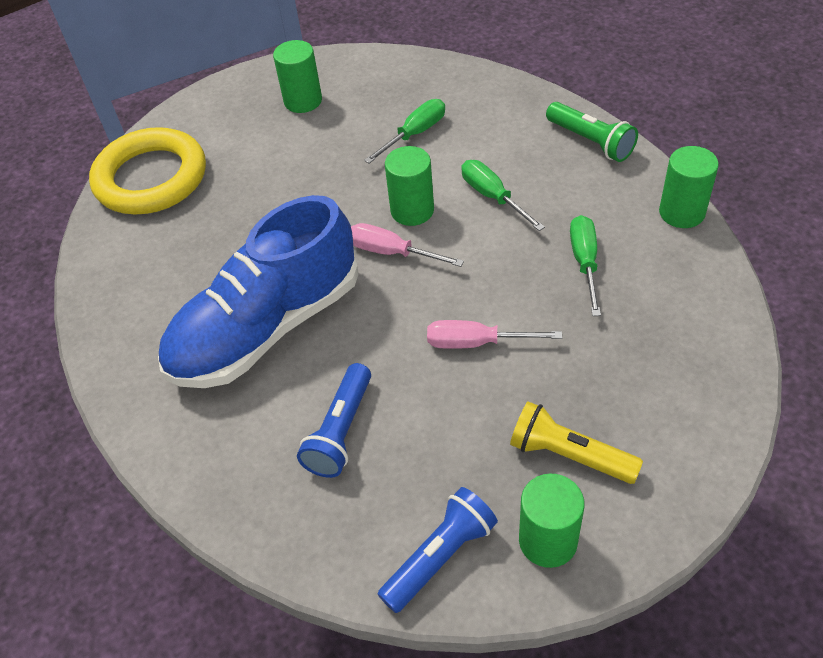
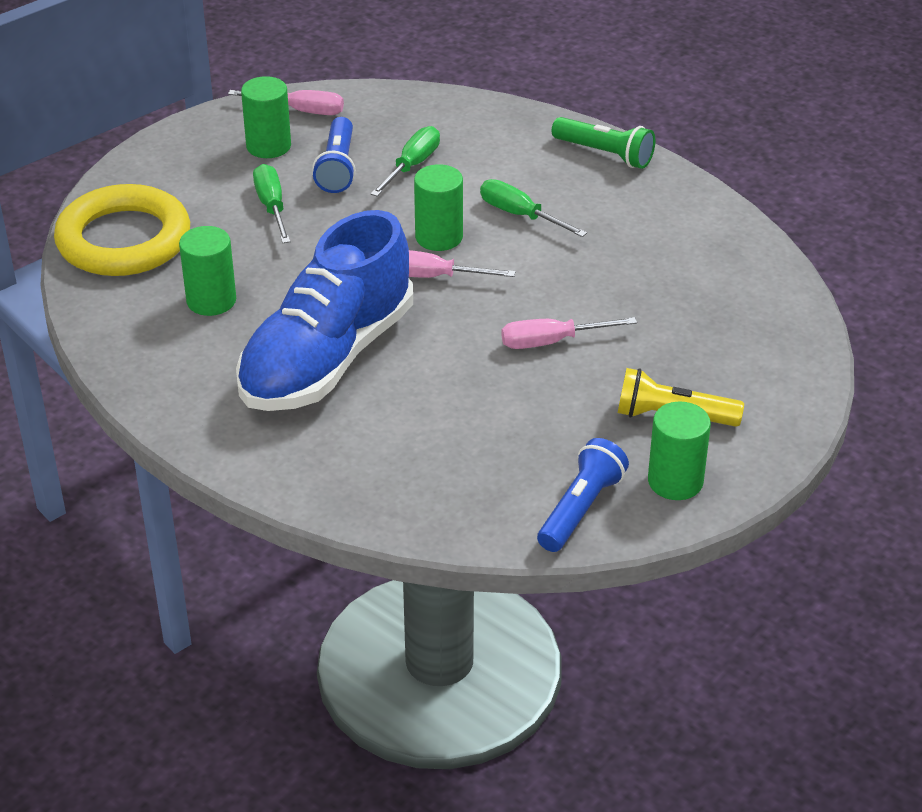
camera: 20 degrees left, 10 degrees down
blue flashlight [297,363,371,478] -> blue flashlight moved to [312,117,356,193]
green screwdriver [570,215,601,316] -> green screwdriver moved to [253,164,291,243]
green cylinder [659,146,719,228] -> green cylinder moved to [179,226,236,316]
none -> pink screwdriver [228,90,344,115]

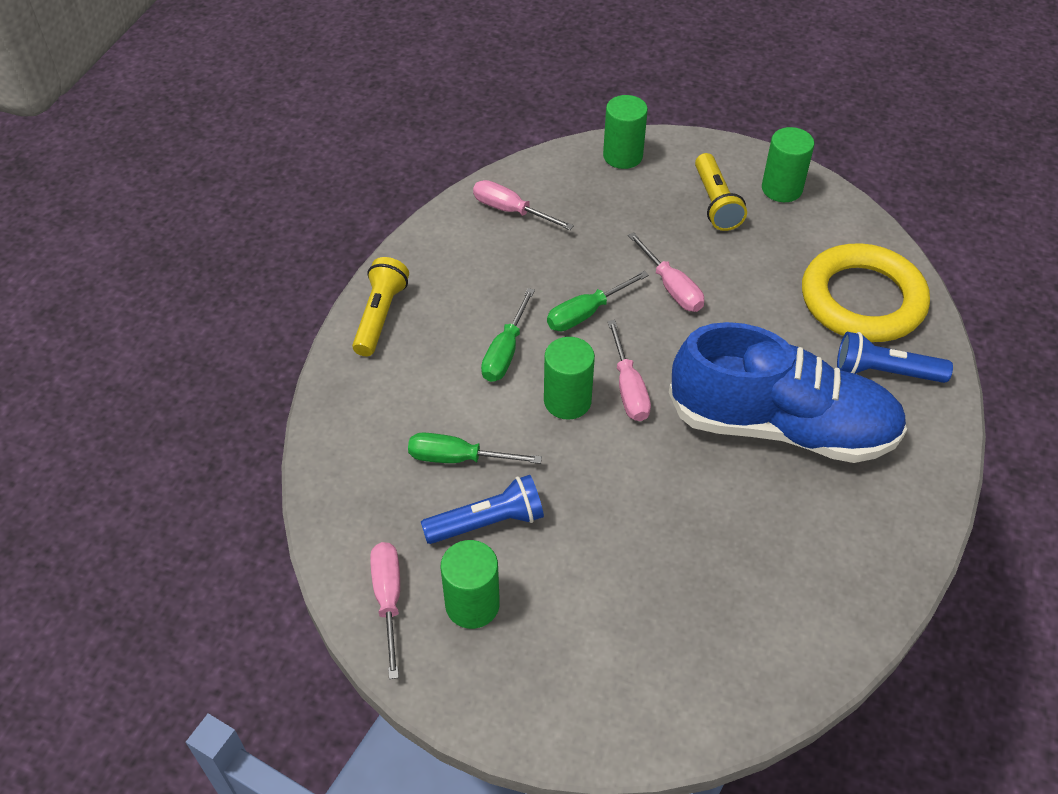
camera: 110 degrees left, 10 degrees up
yellow ring [54,184,190,276] -> yellow ring moved to [802,243,930,342]
green cylinder [179,226,236,316] -> green cylinder moved to [603,95,648,169]
green screwdriver [253,164,291,243] -> green screwdriver moved to [547,271,649,331]
blue flashlight [537,438,629,552] -> blue flashlight moved to [837,332,953,383]
green flashlight [552,117,655,169] -> yellow flashlight [352,257,409,356]
none -> pink screwdriver [473,180,574,230]

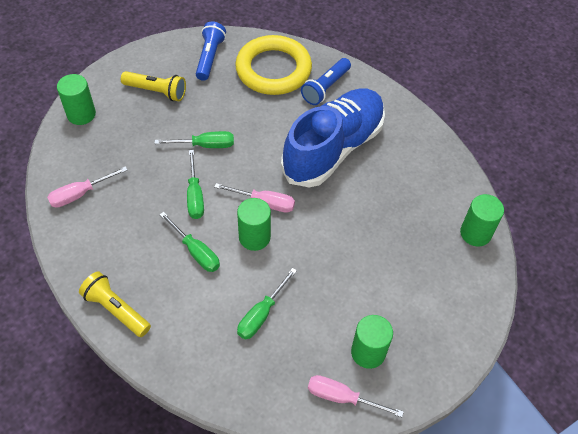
camera: 65 degrees left, 5 degrees up
blue flashlight [421,475,544,544] -> blue flashlight moved to [196,21,226,81]
pink screwdriver [628,232,704,312] -> green screwdriver [154,131,234,148]
green cylinder [762,127,814,202] -> green cylinder moved to [460,194,504,246]

